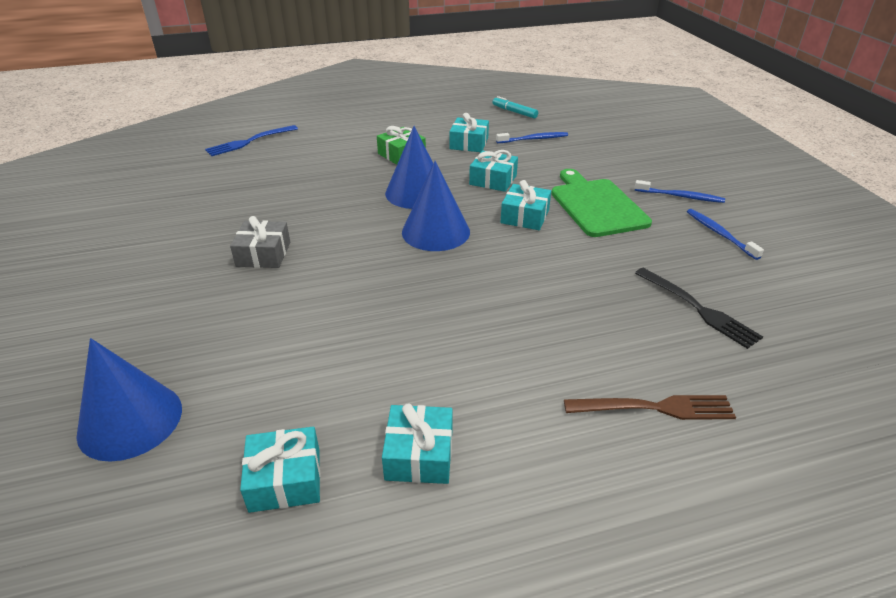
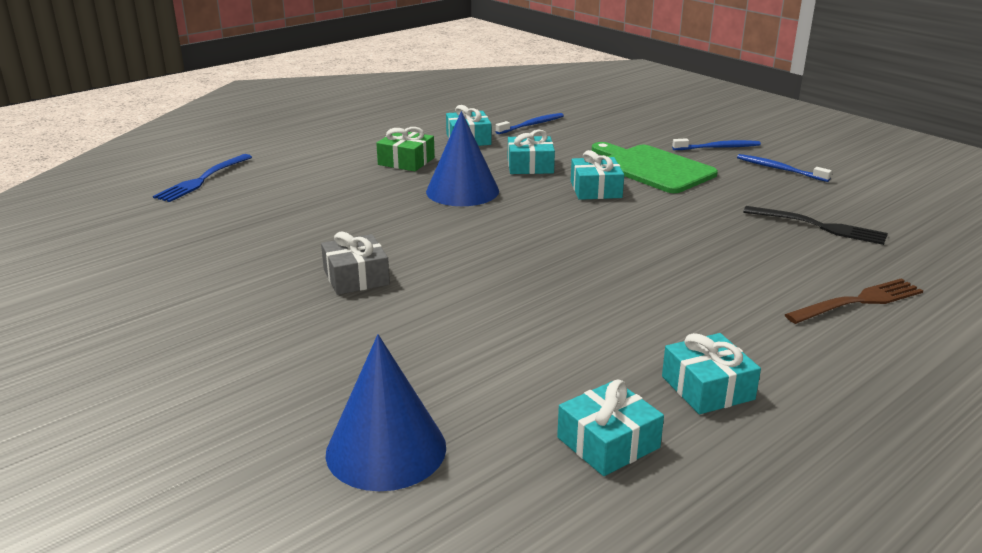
camera: 25 degrees left, 10 degrees down
blue cone [402,161,470,251] -> none
turquoise marker [492,96,538,118] -> none

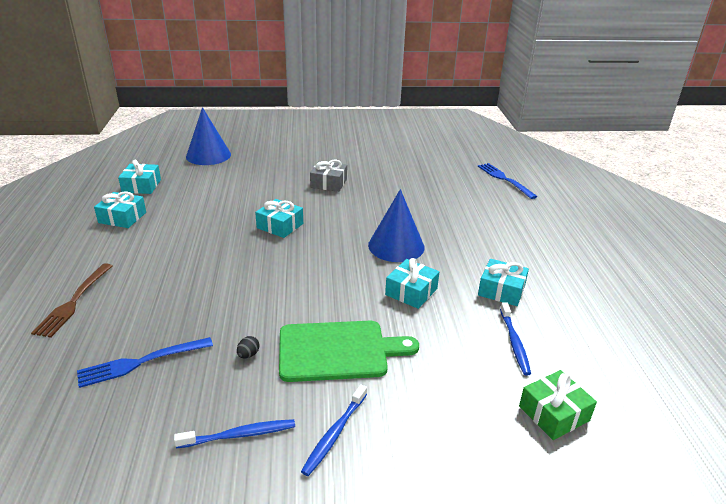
camera: 125 degrees right, 5 degrees up
green gift [376,127,435,171] -> green gift moved to [519,370,597,440]
turquoise gift [571,150,624,200] -> turquoise gift moved to [255,199,303,238]
black fork [743,206,888,245] -> blue fork [77,337,213,388]
none -> black egg [237,336,260,359]

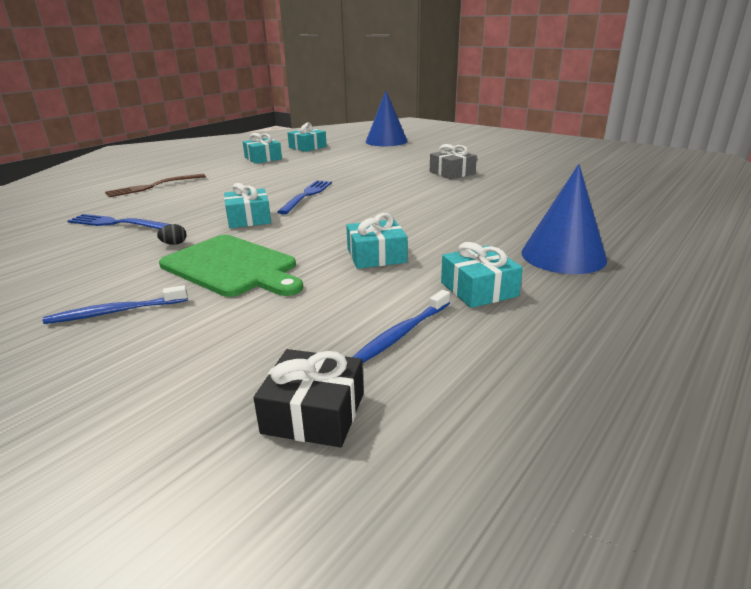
camera: 45 degrees right, 5 degrees down
blue toothbrush [174,419,295,449] -> none
turquoise gift [255,199,303,238] -> turquoise gift moved to [224,183,271,228]
blue cone [368,189,425,262] -> blue cone moved to [521,164,607,274]
blue fork [478,163,538,199] -> blue fork moved to [277,180,332,215]
green gift [519,370,597,440] -> black gift [254,349,364,447]

